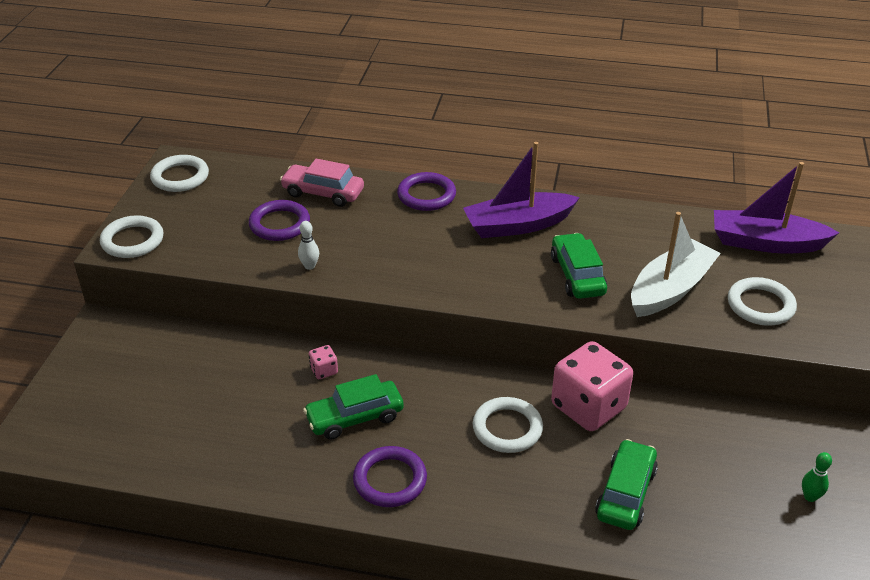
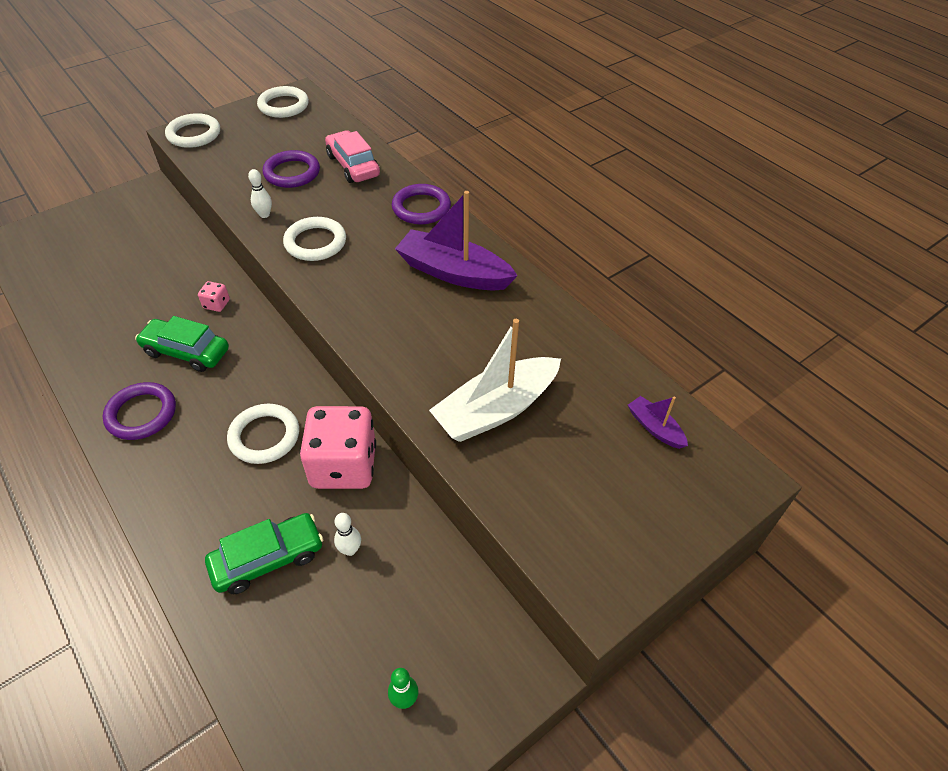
camera: 40 degrees right, 10 degrees up
green car [551,233,607,299] -> none
white boat [631,212,721,317] -> white boat turned 150 degrees clockwise [429,319,561,442]
purple boat [714,162,839,253] -> purple boat [628,396,688,449], size x0.48
white ring [728,277,797,326] -> white ring moved to [283,217,346,261]
none -> white bowling pin [334,513,361,556]

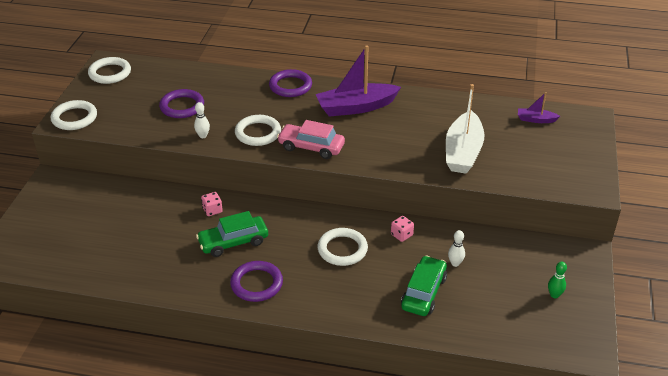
camera: 40 degrees left, 10 degrees down
pink dice [300,406,376,489] -> pink dice [391,216,414,242], size x0.41
pink car [325,130,380,183] -> pink car moved to [277,120,345,159]

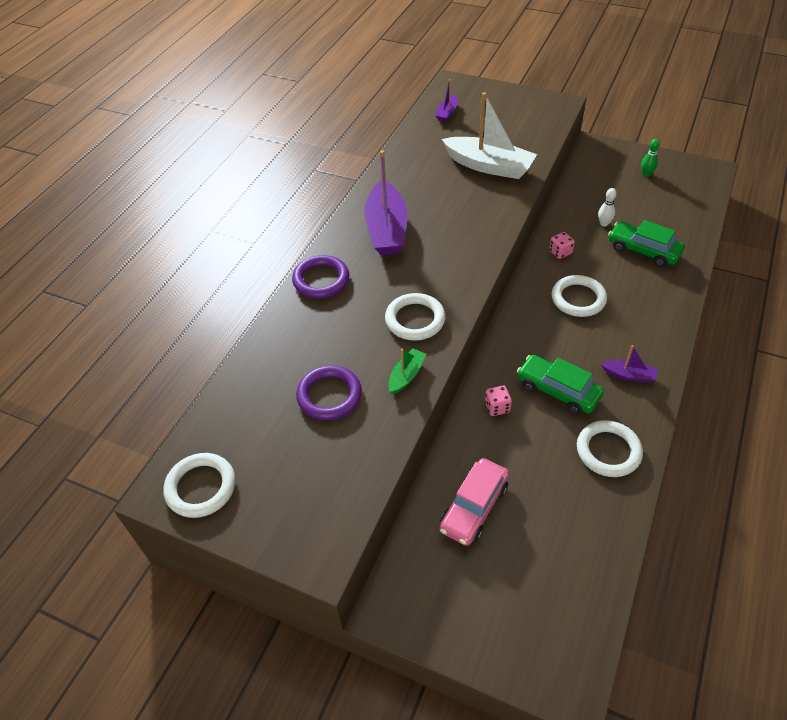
camera: 75 degrees left, 10 degrees up
white ring [51,100,97,130] -> white ring moved to [577,420,643,477]
white bowling pin [194,102,210,138] -> green boat [388,348,426,394]
green car [196,211,268,257] -> green car turned 135 degrees clockwise [517,355,604,415]
purple ring [230,261,283,302] -> purple boat [601,345,657,383]
pink car [277,120,345,159] -> pink car moved to [439,458,509,546]

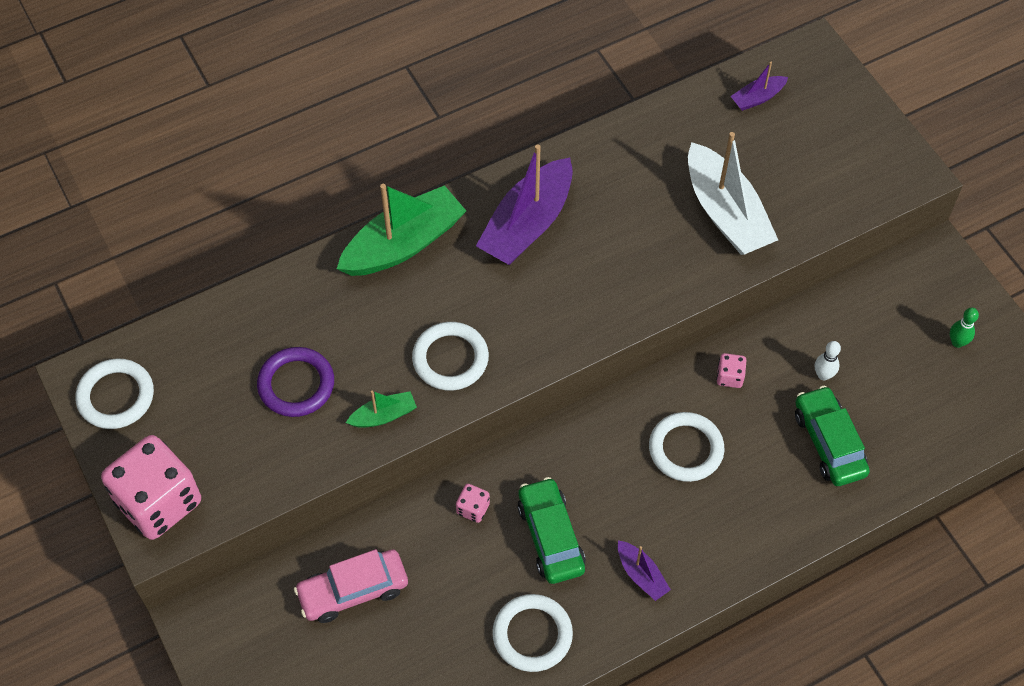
camera: 35 degrees right, 10 degrees up
purple ring [292,255,349,298] -> green boat [337,184,466,276]
none -> pink dice [101,435,201,540]

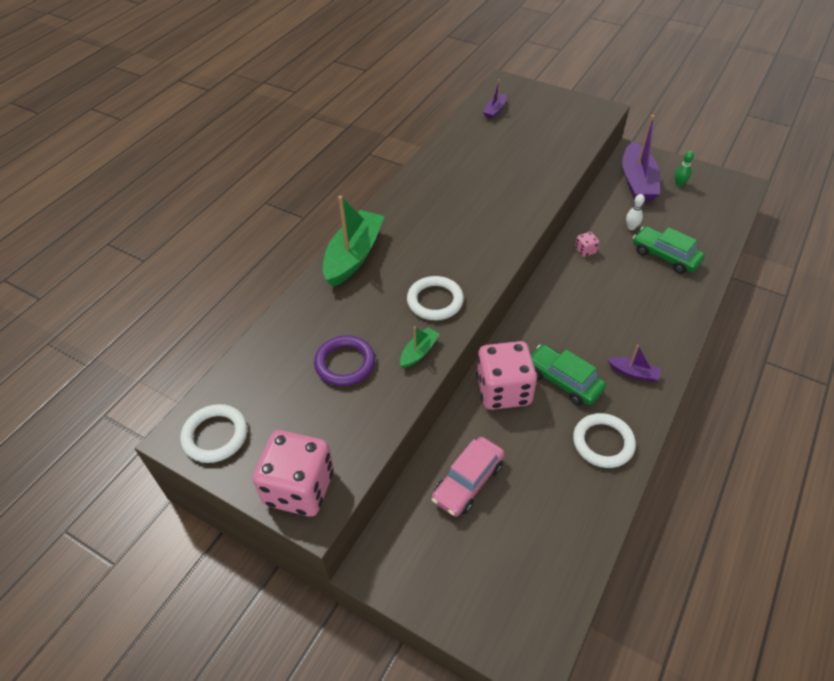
camera: 30 degrees left, 10 degrees down
pink dice [456,484,490,523] -> pink dice [476,341,537,410], size x2.42
purple boat [476,144,573,265] -> purple boat moved to [622,115,660,202]
white ring [649,412,724,482] -> none
white boat [688,132,778,255] -> none

